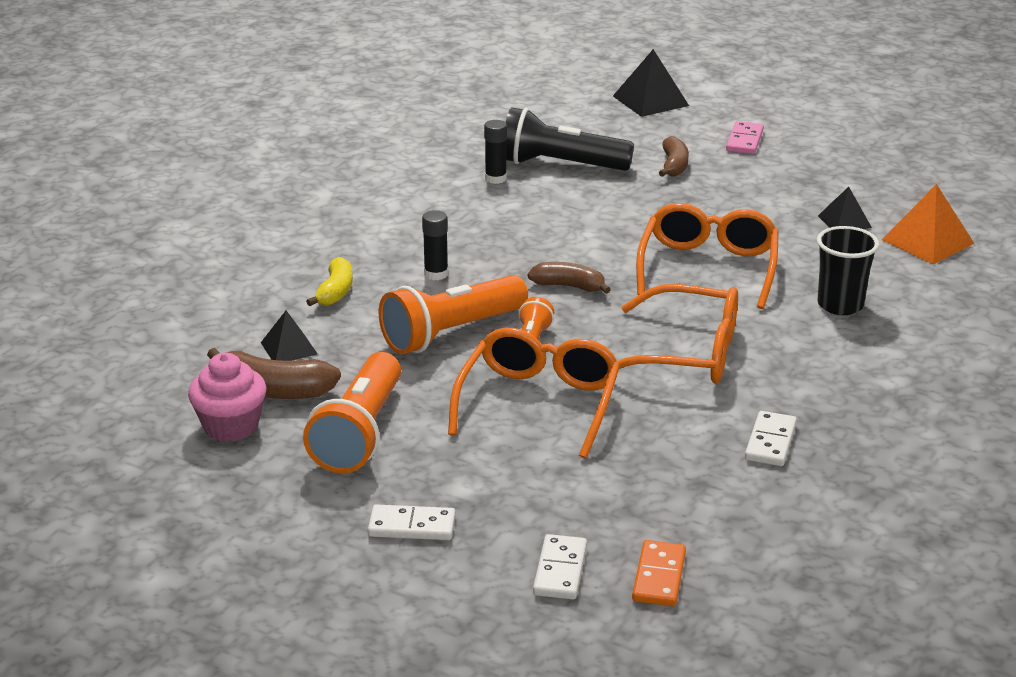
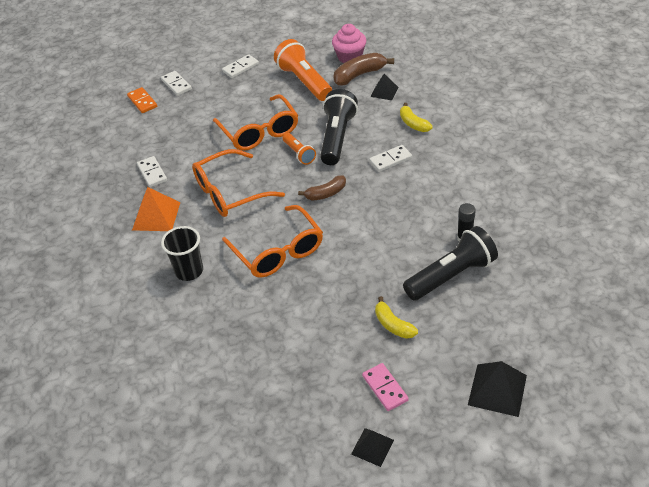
camera: 140 degrees right, 15 degrees up
orange flashlight [379,275,528,354] -> black flashlight [320,89,358,165]
black glue stick [422,210,448,280] -> white domino [369,145,412,172]
brown banana [659,136,689,177] -> yellow banana [375,296,418,339]
black pyramid [818,187,872,229] -> black pyramid moved to [351,428,394,467]
orange pyramid [882,184,974,264] -> orange pyramid moved to [132,187,180,231]

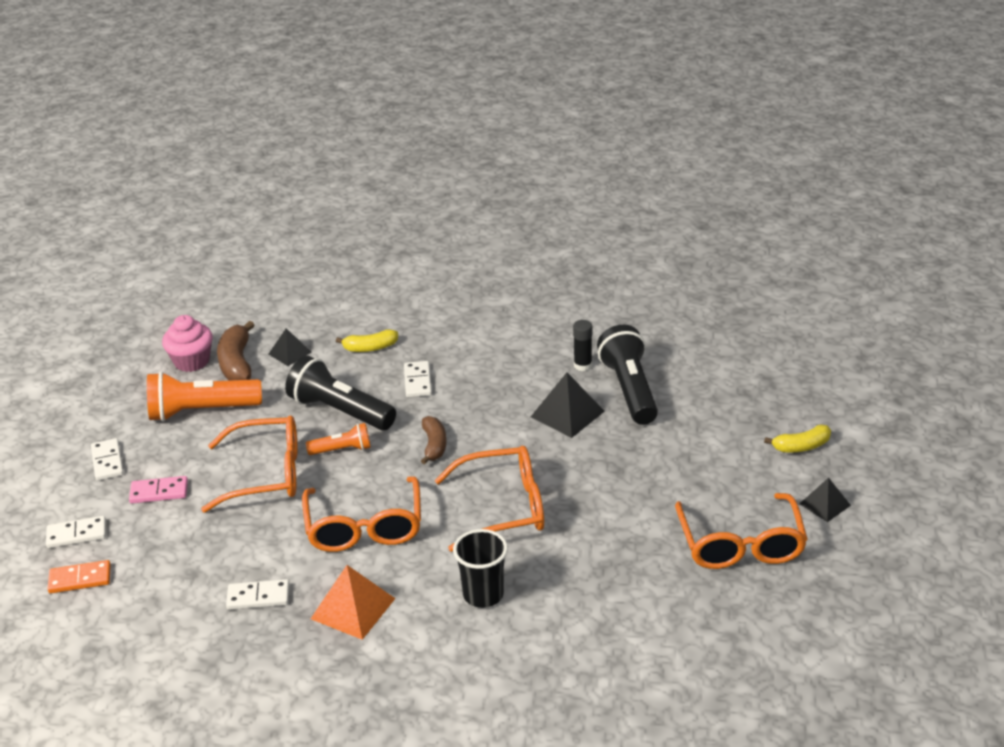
camera: 70 degrees left, 10 degrees down
pink domino [362,363,409,411] -> pink domino moved to [129,476,188,503]
yellow banana [375,296,418,339] -> yellow banana moved to [764,424,831,453]
black pyramid [468,361,527,417] -> black pyramid moved to [531,373,605,438]
none -> orange glasses [675,493,808,569]

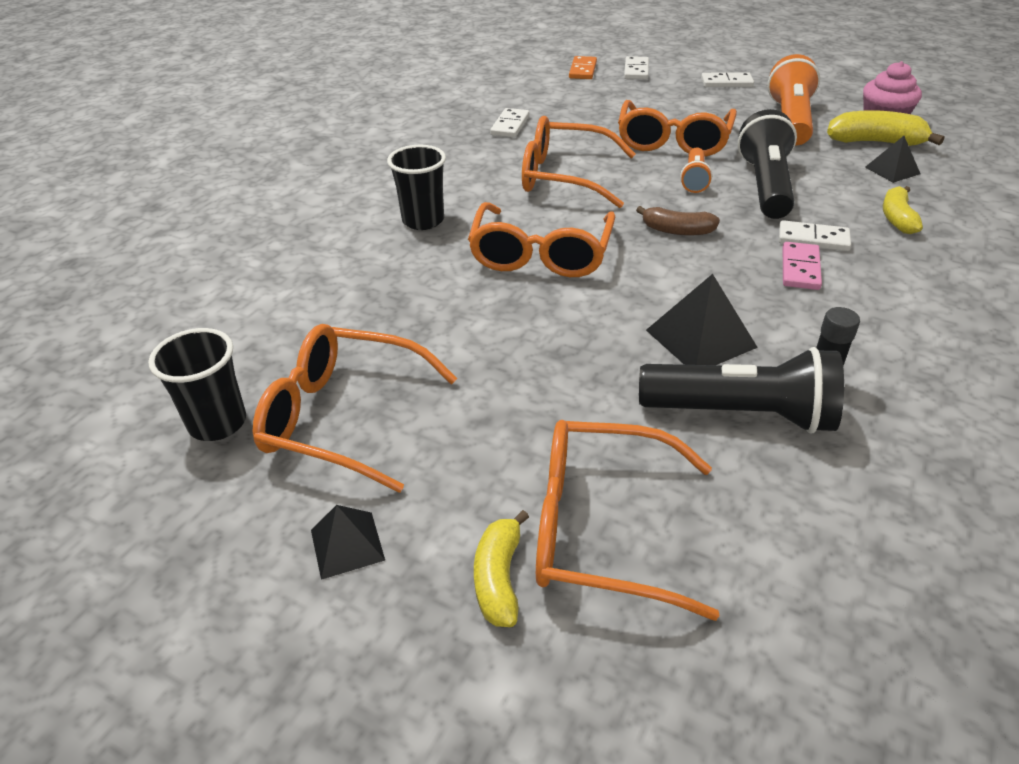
camera: 110 degrees right, 5 degrees up
pink domino [129,476,188,503] -> pink domino moved to [783,242,822,290]
brown banana [217,321,254,381] -> yellow banana [827,110,944,146]
black flashlight [285,356,396,430] -> black flashlight turned 45 degrees counterclockwise [737,109,797,219]
orange pyramid [311,565,396,640] -> none
none -> black cup [148,328,246,441]
none -> orange glasses [536,420,719,621]

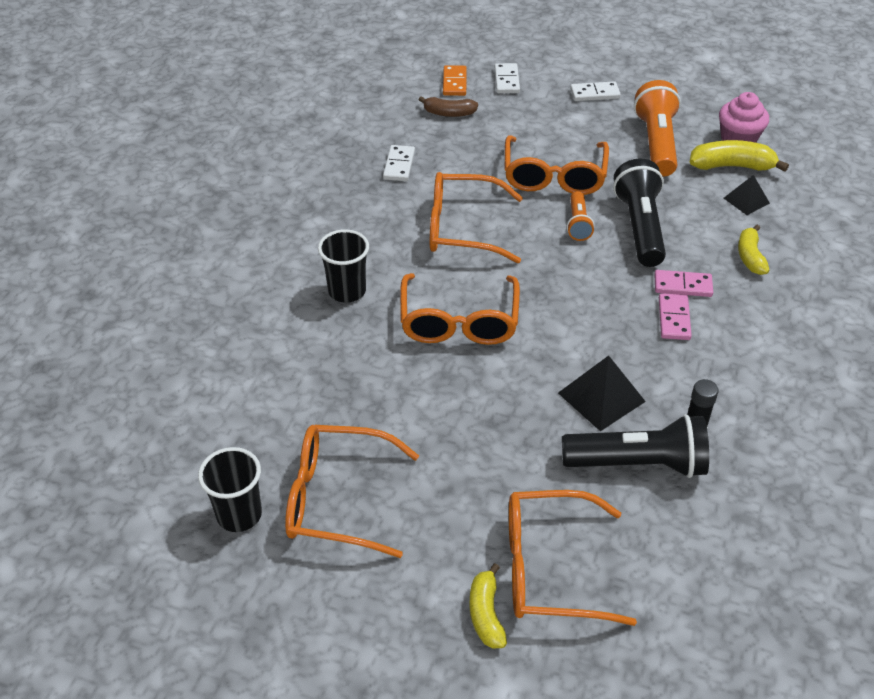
camera: 10 degrees left, 5 degrees up
black pyramid [311,505,385,580] -> none
brown banana [636,206,720,236] -> brown banana moved to [418,96,478,117]
white domino [779,220,851,251] -> pink domino [654,270,713,297]

